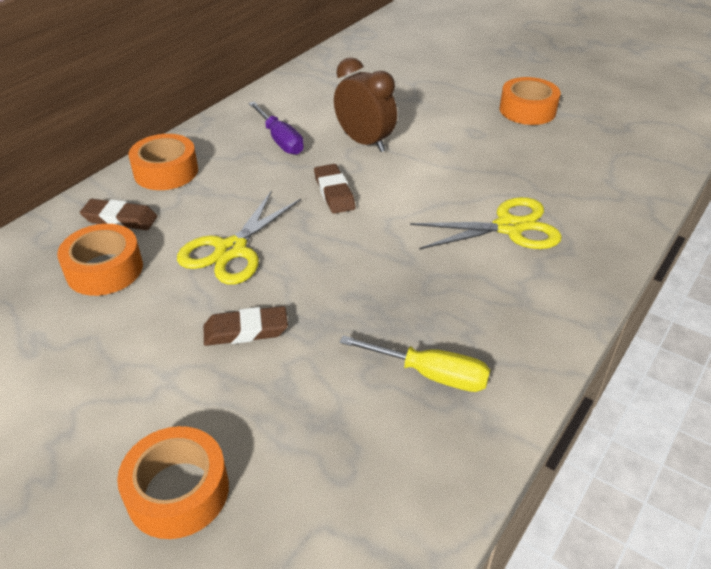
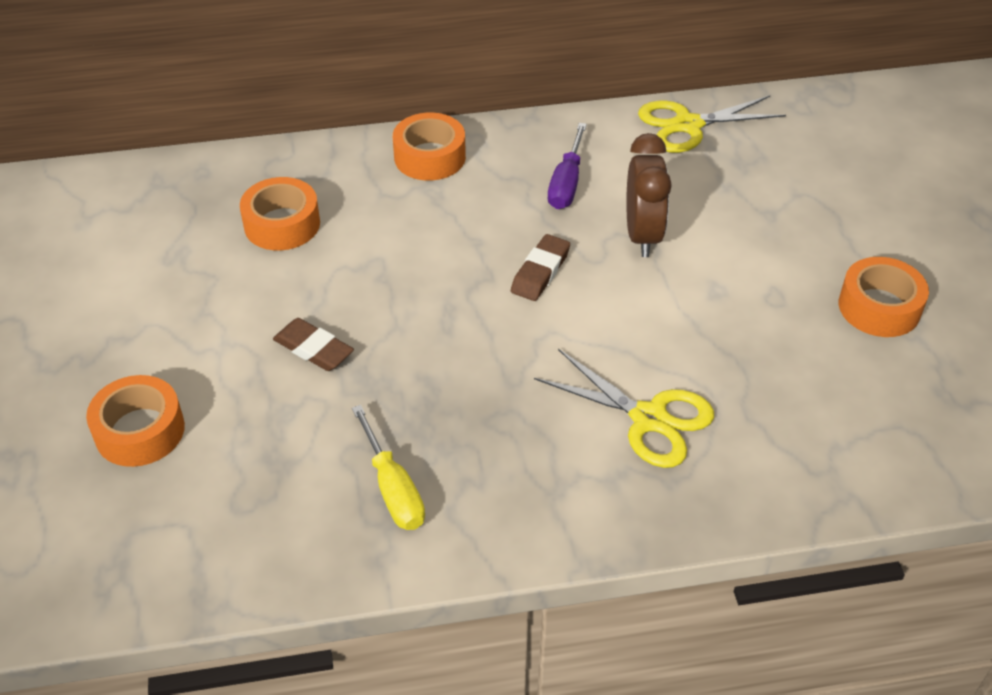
camera: 45 degrees right, 5 degrees up
brown eraser [80,199,157,230] -> none
yellow scissors [177,190,301,285] -> yellow scissors moved to [638,95,786,153]

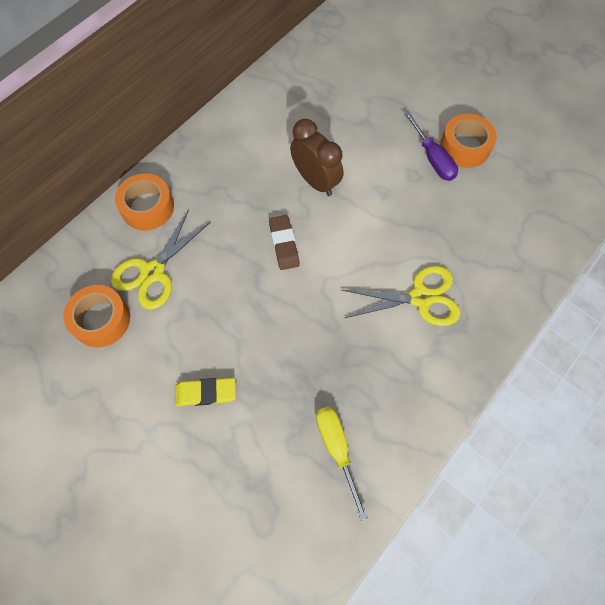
camera: 40 degrees left, 20 degrees up
orange tape [86,375,185,467] -> none
brown eraser [273,318,354,371] -> yellow eraser [175,378,236,406]
yellow screwdriver [352,405,425,530] -> yellow screwdriver turned 135 degrees counterclockwise [316,407,368,521]
purple screwdriver [548,123,587,209] -> purple screwdriver moved to [404,111,458,181]
yellow scissors [638,95,786,153] -> yellow scissors moved to [111,209,211,310]

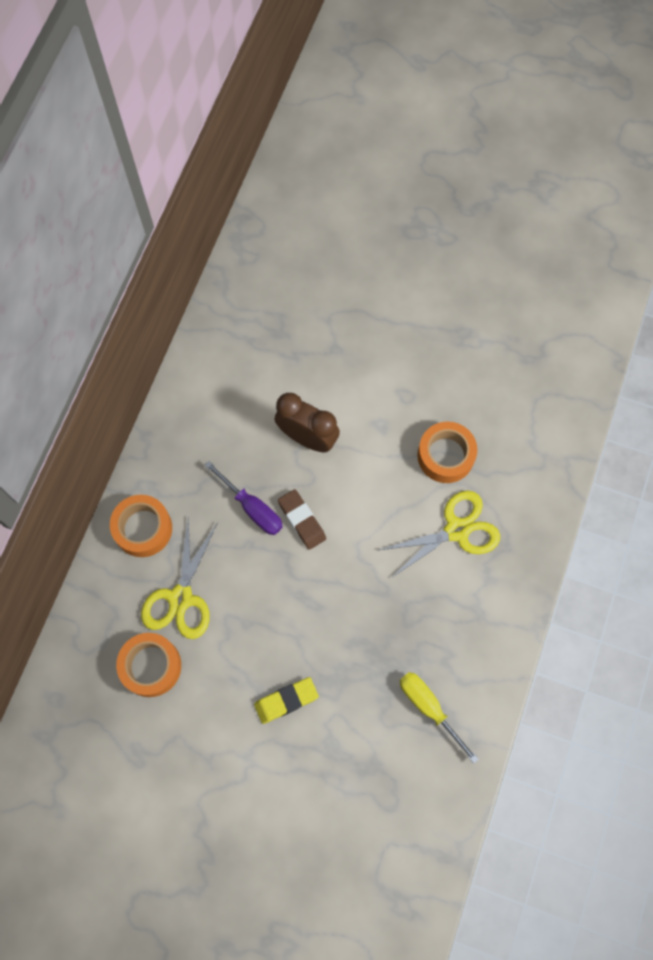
camera: 20 degrees left, 5 degrees up
purple screwdriver [404,111,458,181] -> purple screwdriver moved to [205,461,283,535]
orange tape [440,114,497,168] -> orange tape moved to [417,421,477,483]

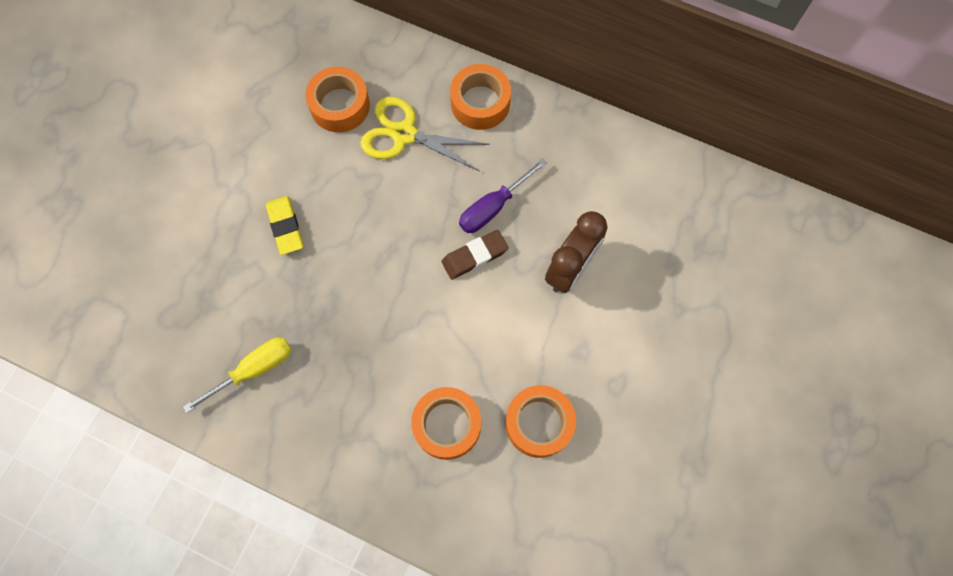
camera: 95 degrees right, 0 degrees up
yellow scissors [379,491,500,578] -> orange tape [411,387,481,460]

